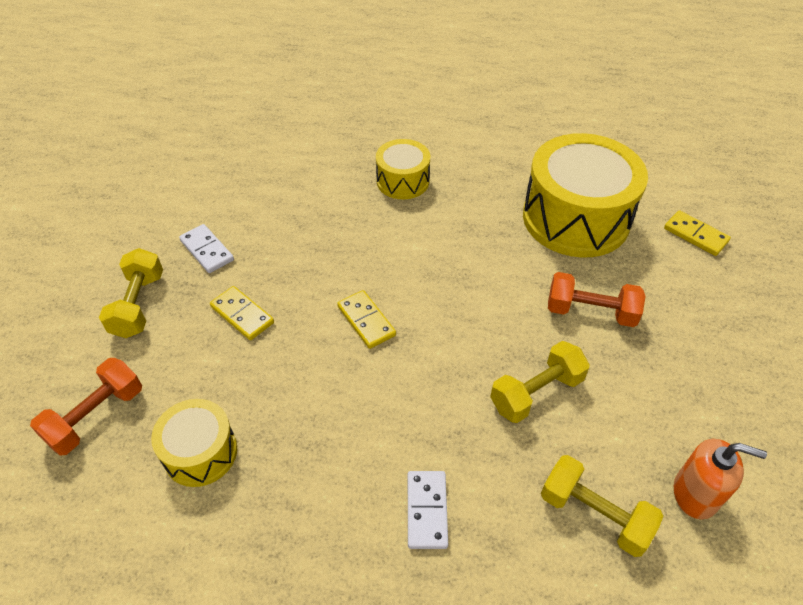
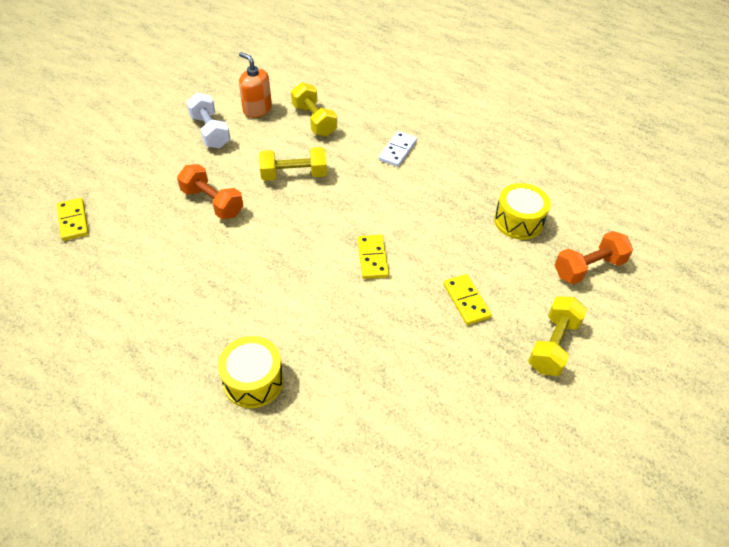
camera: 155 degrees left, 0 degrees up
white domino [179,224,234,273] -> none
yellow drum [523,133,648,258] -> none
none -> white dumbbell [186,93,230,149]

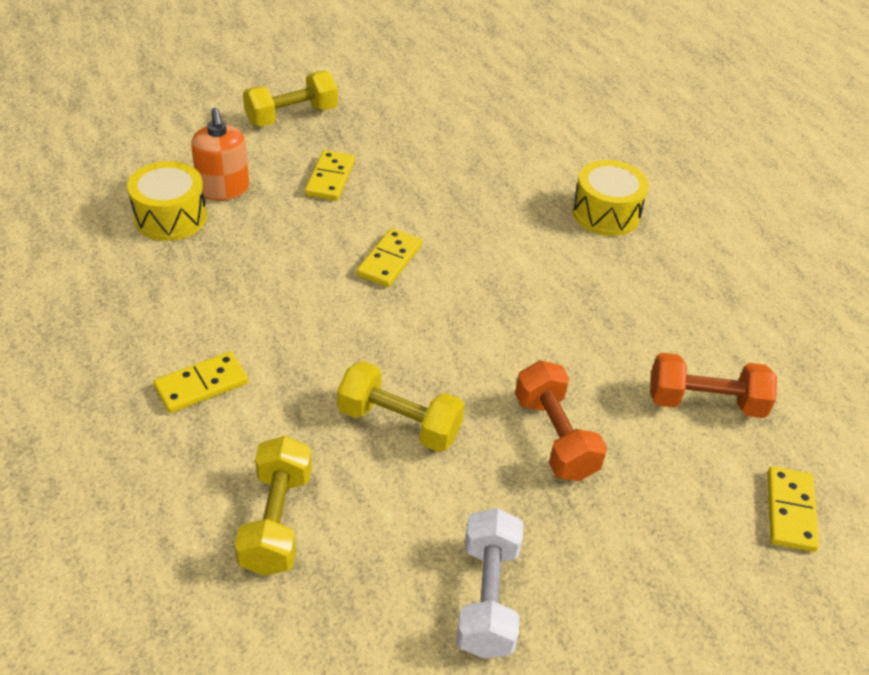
camera: 150 degrees left, 5 degrees down
orange soap dispenser [239,52,272,118] -> orange soap dispenser moved to [191,108,249,201]
white domino [379,131,417,167] -> yellow domino [153,351,248,413]
orange dumbbell [555,231,633,284] -> orange dumbbell moved to [650,353,777,418]

